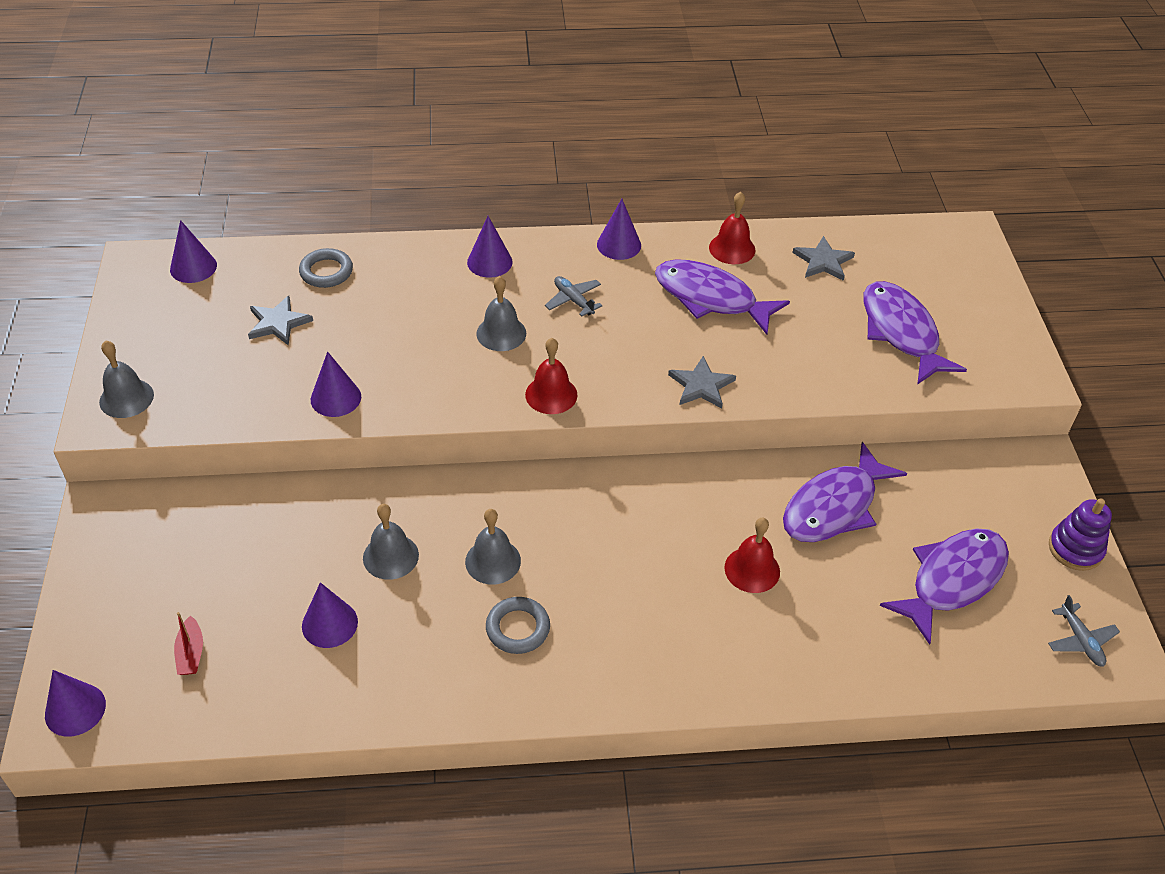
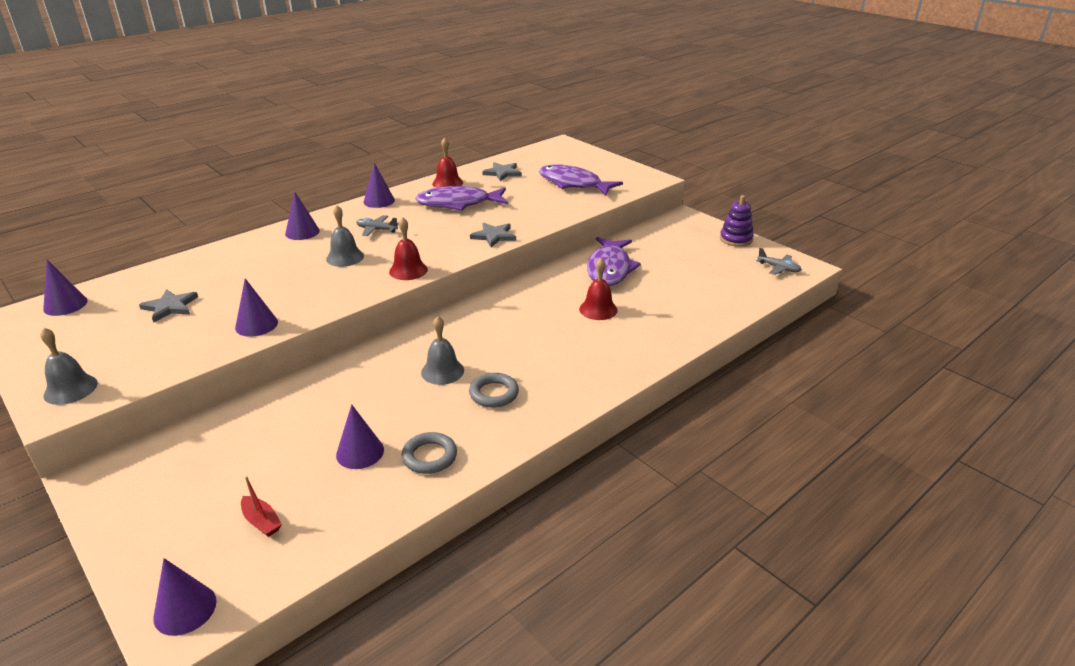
camera: 35 degrees left, 15 degrees down
grey ring [299,248,353,288] -> grey ring moved to [401,432,457,474]
grey bell [363,504,419,580] -> none
purple fish [880,529,1009,645] -> none

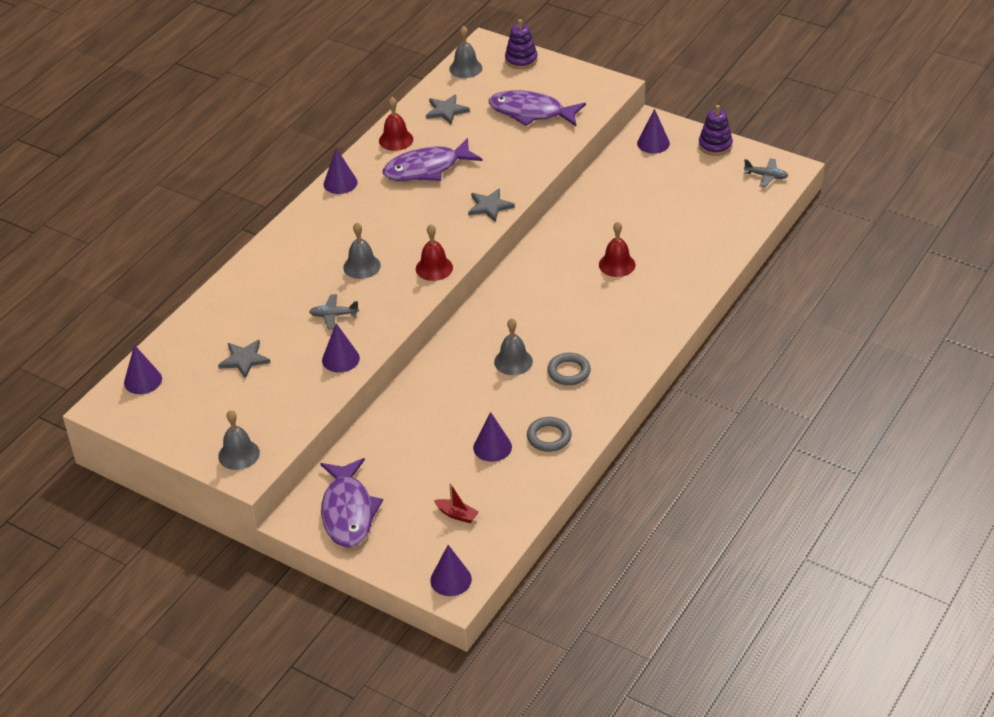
camera: 15 degrees left, 10 degrees up
purple cone [285,191,320,240] -> purple cone moved to [637,109,670,154]
grey plane [356,215,399,236] -> grey plane moved to [309,294,359,329]
purple fish [587,237,641,286] -> purple fish moved to [320,458,383,547]
none -> grey bell [449,25,482,78]
none -> purple stacking toy [505,19,538,69]

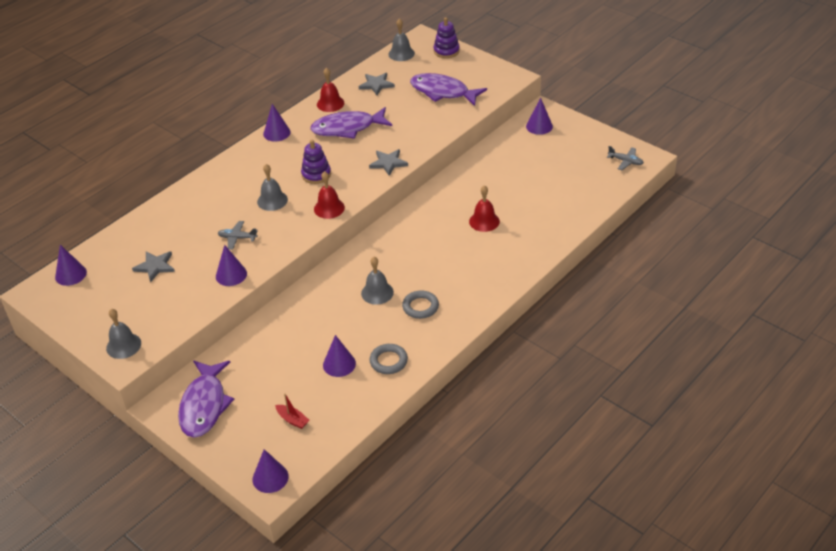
camera: 10 degrees right, 0 degrees up
purple stacking toy [698,105,733,156] -> purple stacking toy moved to [301,140,331,184]

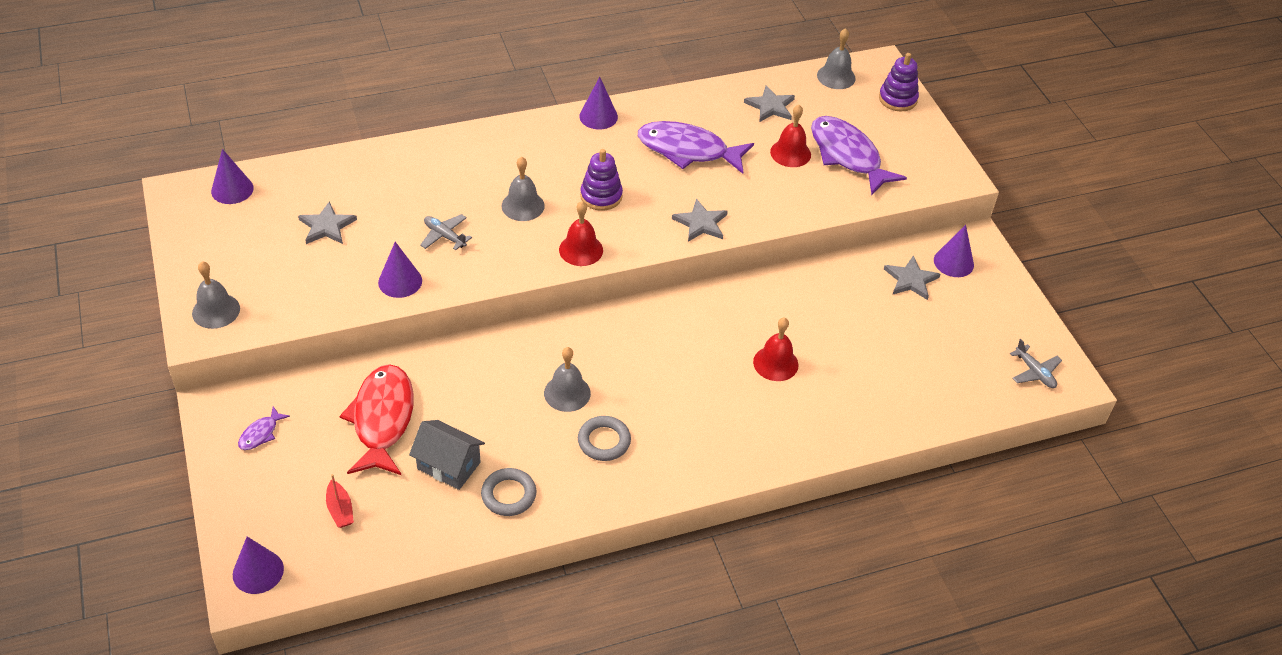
camera: 25 degrees right, 5 degrees up
purple fish [178,361,234,438] -> purple fish [238,406,290,450], size x0.43
red bell [317,68,344,112] -> red bell moved to [770,105,811,167]
purple cone [323,335,356,377] -> grey house [409,420,485,490]
none -> red fish [340,364,414,475]
none -> grey star [884,255,941,300]

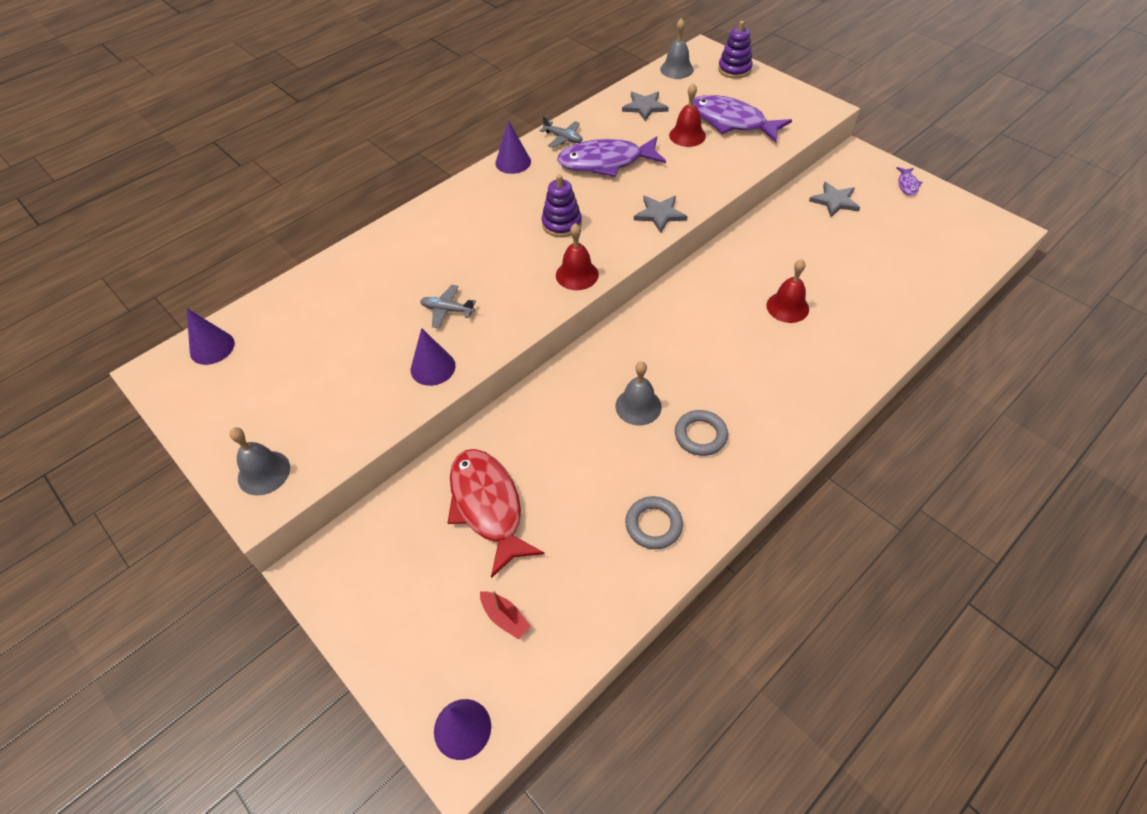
camera: 20 degrees left, 5 degrees up
purple fish [238,406,290,450] -> purple fish moved to [896,167,922,196]
grey star [298,201,357,244] -> none
grey house [409,420,485,490] -> none
grey bell [501,157,545,221] -> none
purple cone [934,225,974,277] -> none
grey plane [1010,339,1062,388] -> grey plane moved to [539,116,582,148]

